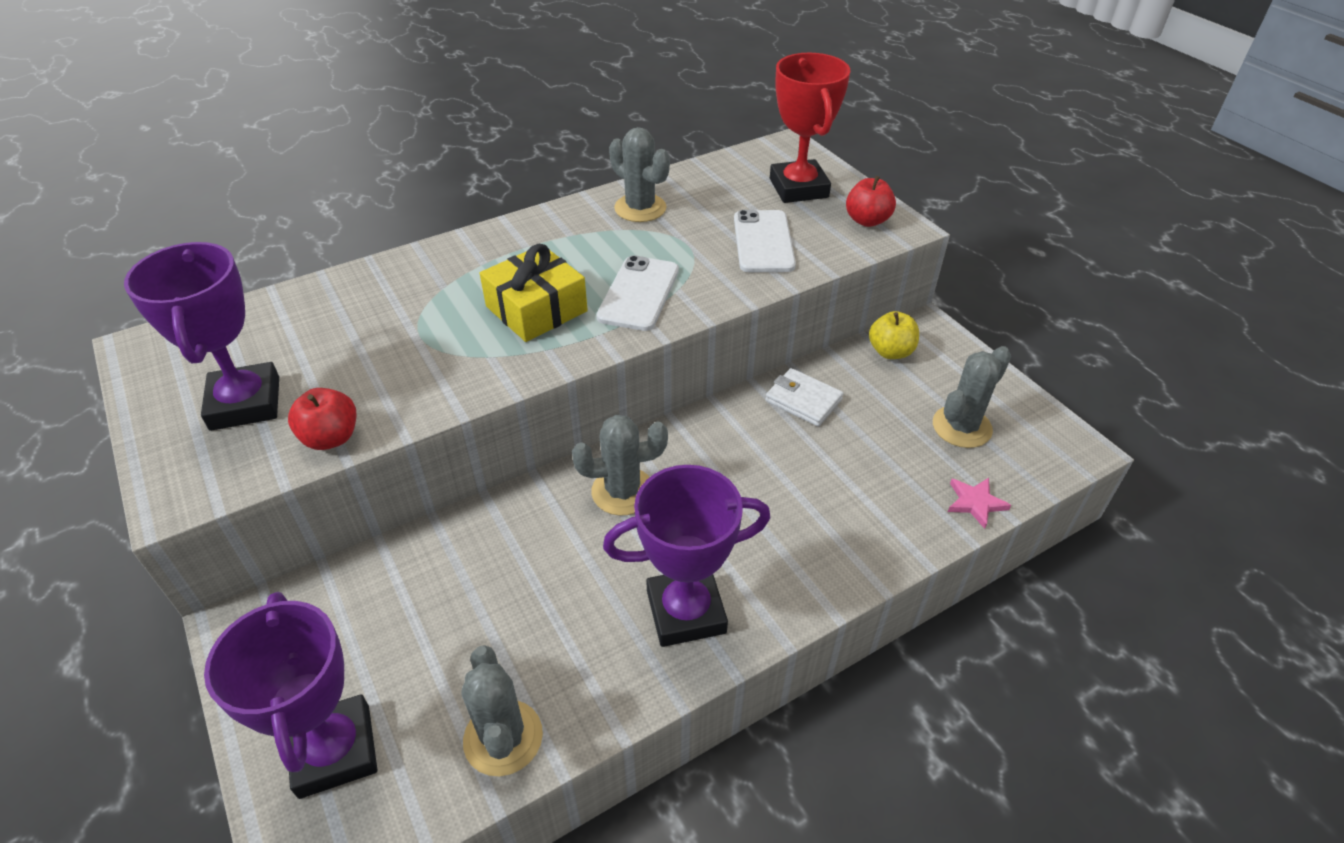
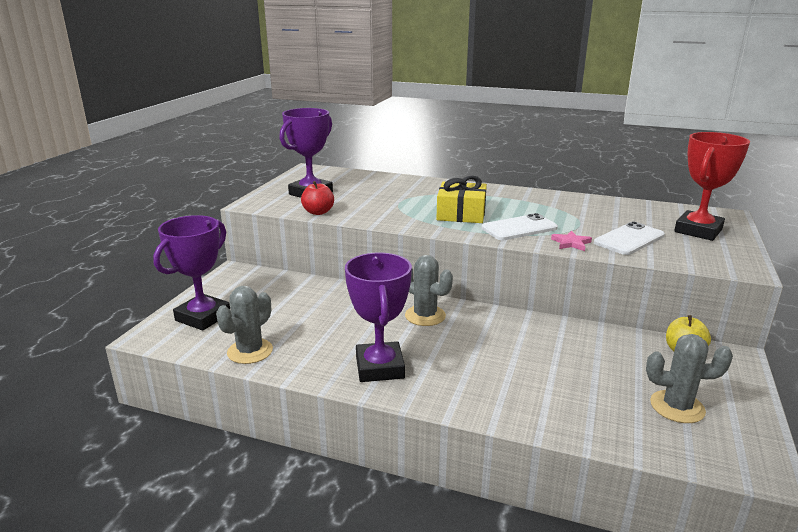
camera: 50 degrees right, 20 degrees down
purple trophy [603,465,771,647] -> purple trophy turned 45 degrees clockwise [345,253,412,382]
grey cactus [609,127,670,222] -> none
white wallet [765,368,843,427] -> none
red apple [846,176,896,227] -> none
pink star [948,478,1011,529] -> pink star moved to [551,231,592,251]

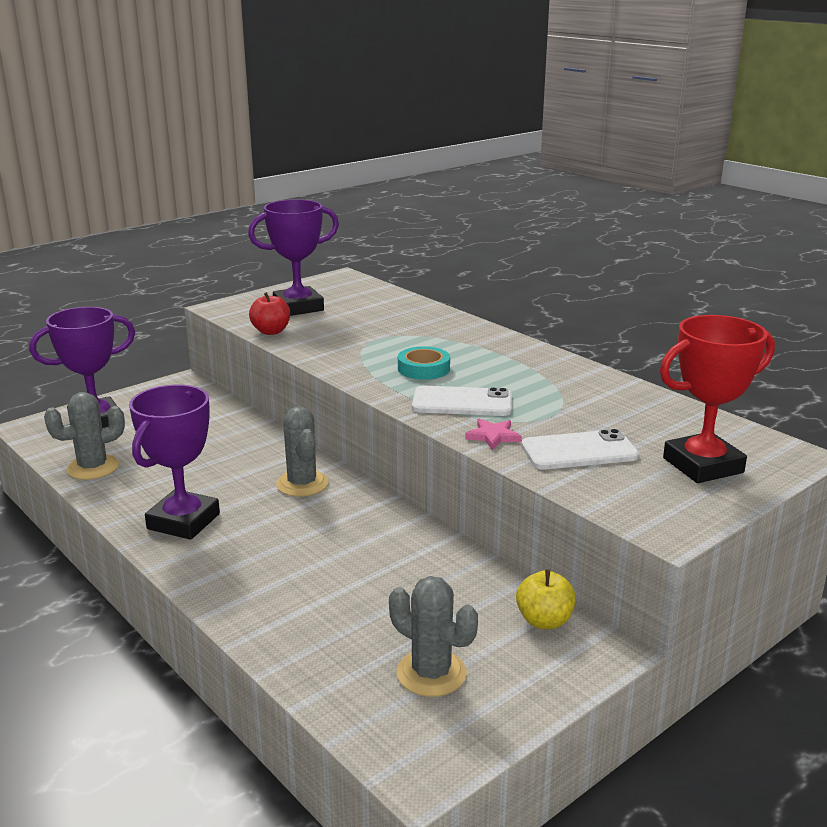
camera: 30 degrees right, 0 degrees up
yellow gift [436,175,487,223] -> turquoise tape [398,346,450,380]

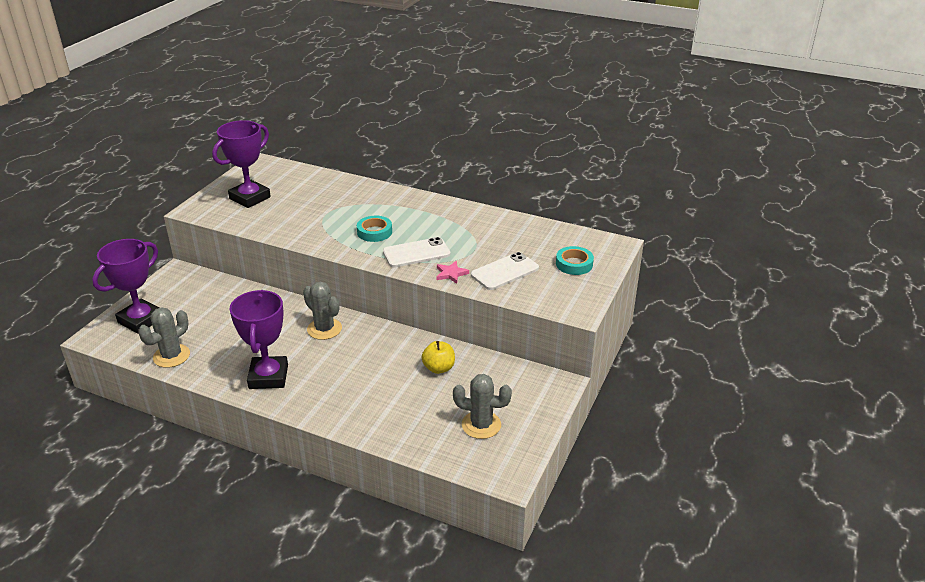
camera: 25 degrees left, 10 degrees up
red apple [249,292,290,335] -> none
yellow apple [516,569,576,629] -> yellow apple moved to [422,341,455,374]
red trophy [660,315,775,483] -> turquoise tape [556,246,594,275]

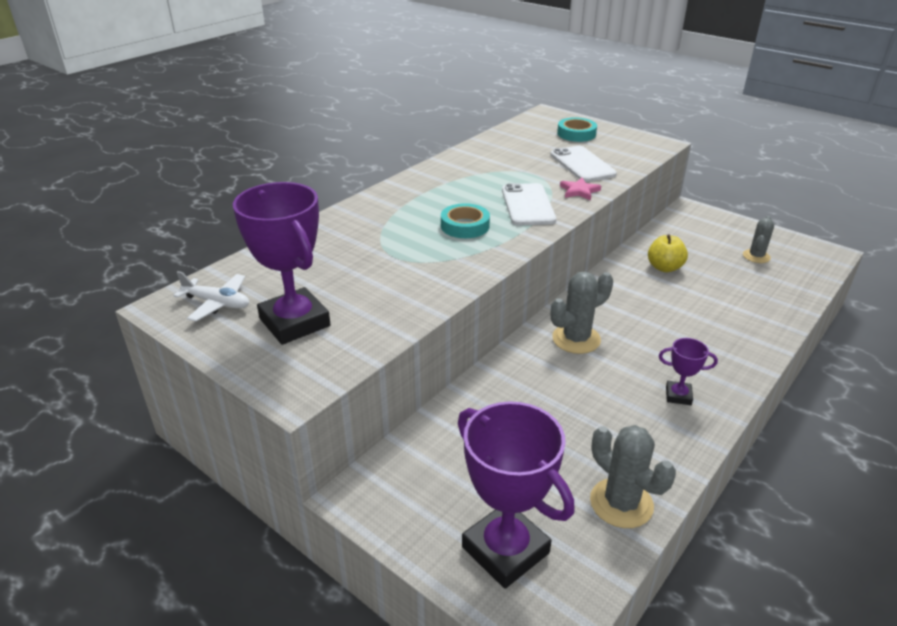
camera: 75 degrees left, 0 degrees up
purple trophy [230,290,288,389] -> purple trophy [659,338,718,405], size x0.48
grey cactus [453,374,512,439] -> grey cactus [743,216,774,263], size x0.65
none -> white plane [173,271,249,322]

